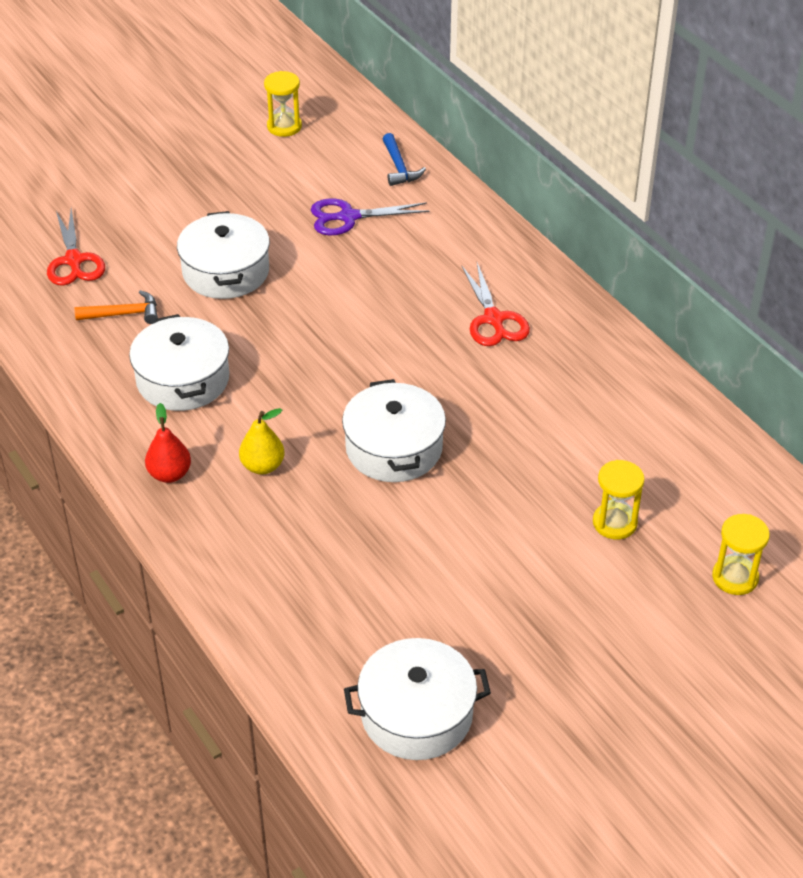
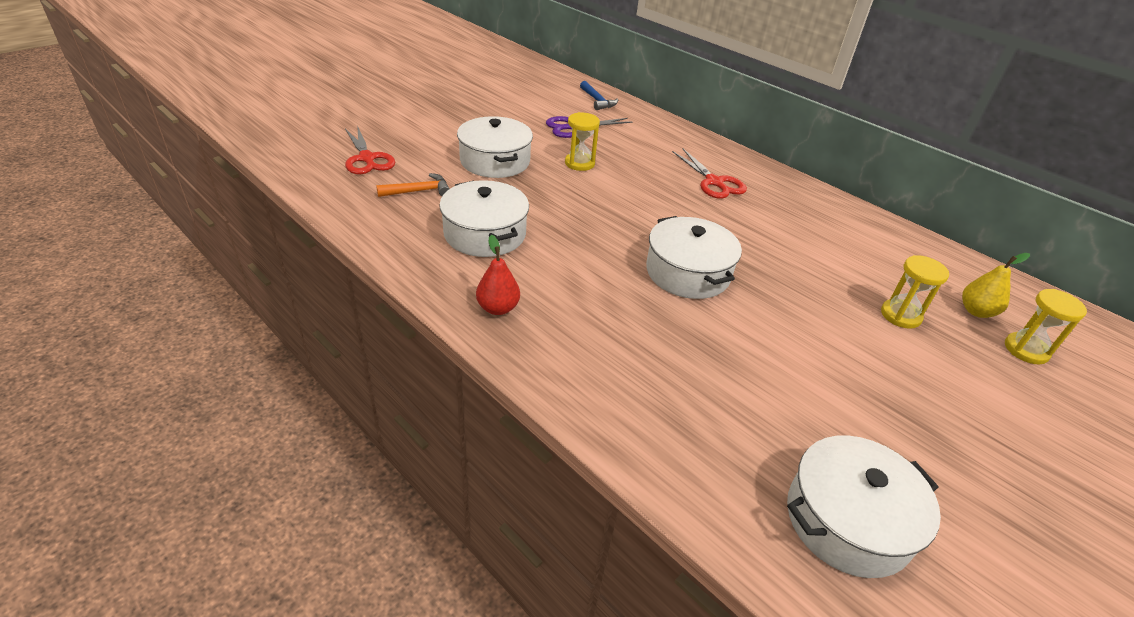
camera: 15 degrees left, 5 degrees down
yellow pear [239,408,285,474] -> yellow pear moved to [962,253,1030,318]
yellow hourglass [264,71,302,137] -> yellow hourglass moved to [565,112,600,171]

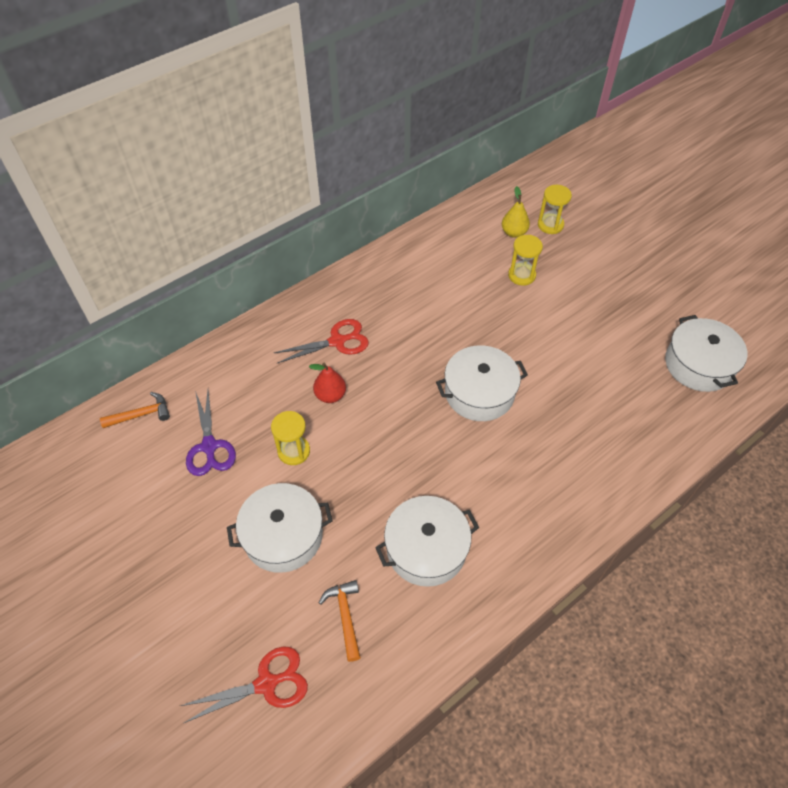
camera: 80 degrees left, 15 degrees up
red pear [476,235,520,315] -> red pear moved to [309,363,346,403]
blue hammer [580,81,618,110] -> orange hammer [100,392,170,428]

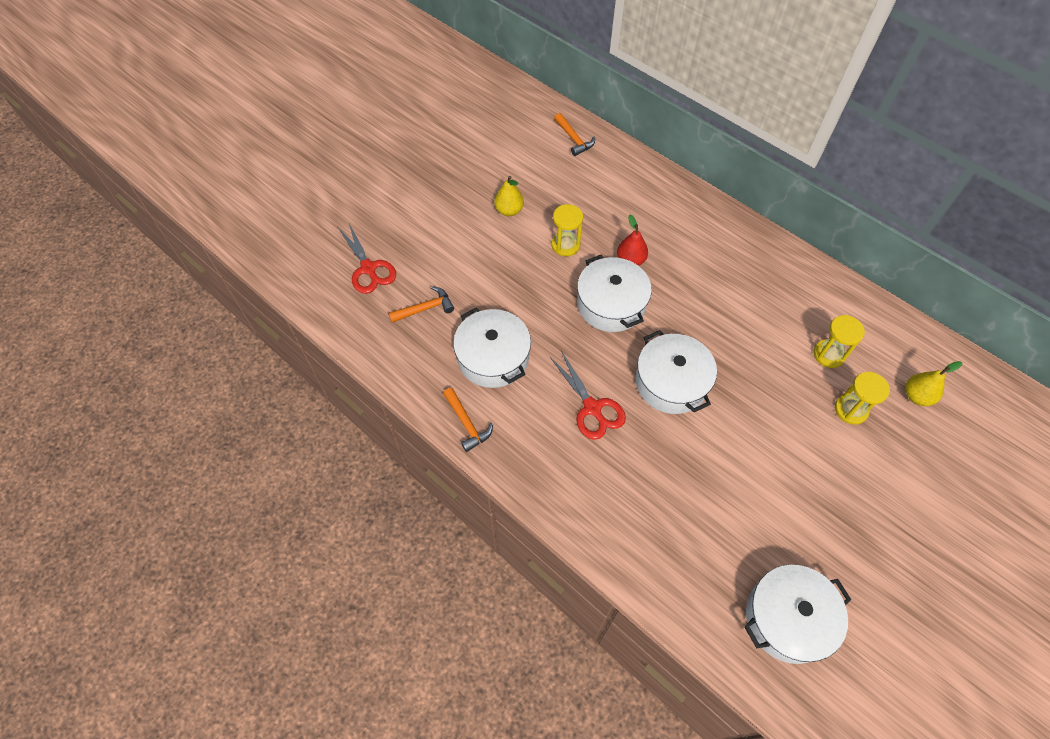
camera: 80 degrees right, 5 degrees up
purple scissors [186,391,236,476] -> none
white pot [227,483,332,573] -> white pot moved to [577,255,652,332]
red scissors [274,319,369,363] -> red scissors moved to [550,351,626,440]
yellow hourglass [538,185,572,234] -> yellow hourglass moved to [814,315,865,368]
none -> orange hammer [443,388,493,452]
none -> yellow pear [494,176,524,216]

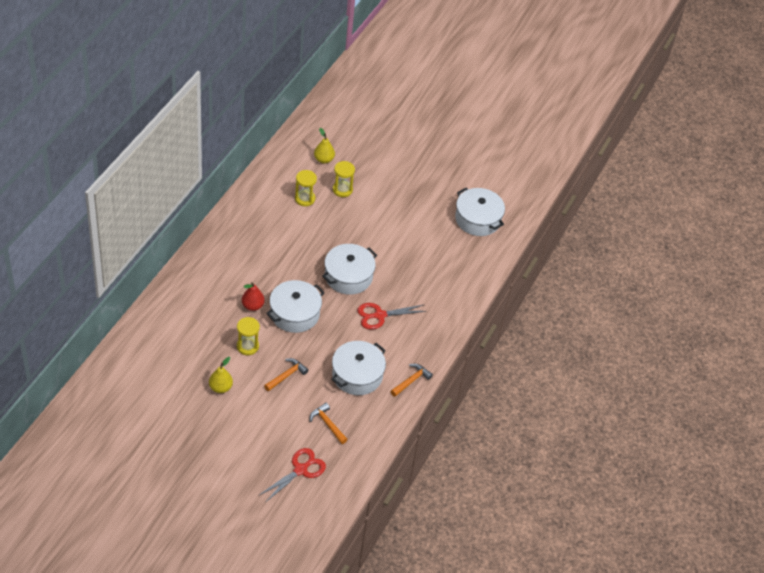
camera: 110 degrees left, 10 degrees down
red scissors [550,351,626,440] -> red scissors turned 150 degrees counterclockwise [357,303,426,330]
orange hammer [554,113,595,156] -> orange hammer moved to [264,358,308,391]

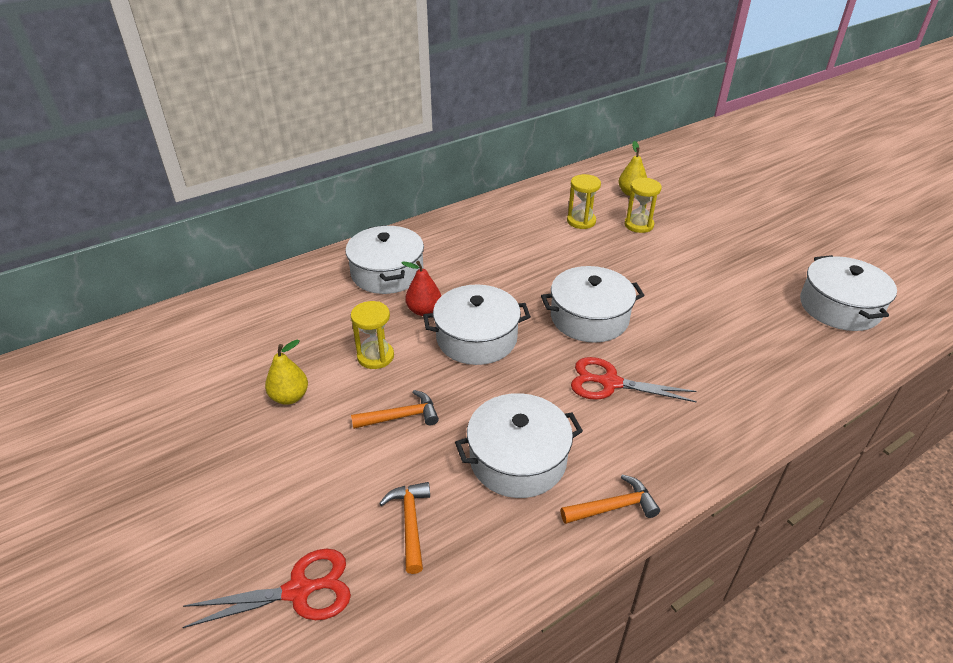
camera: 35 degrees right, 10 degrees down
none -> white pot [345,225,424,294]

